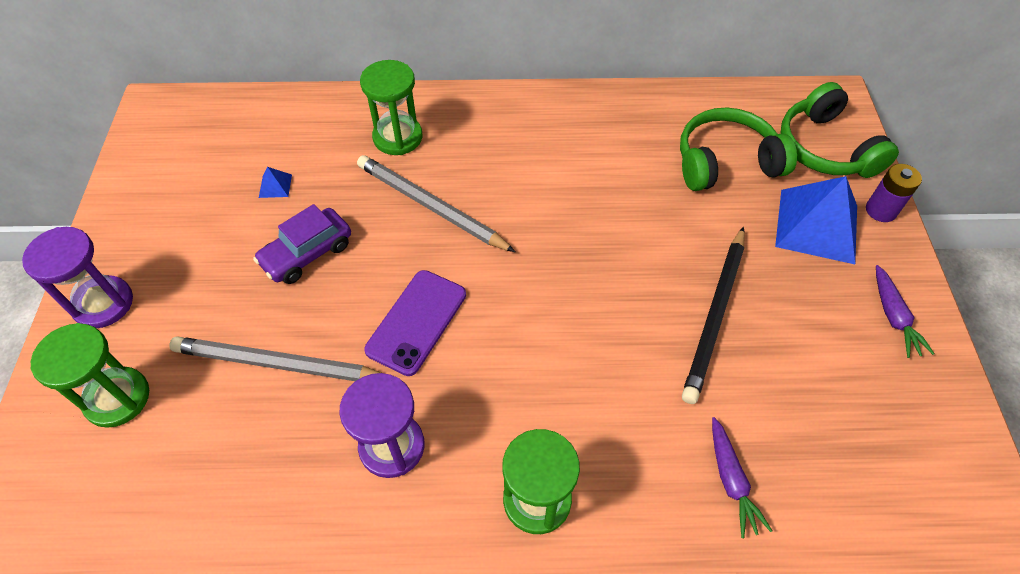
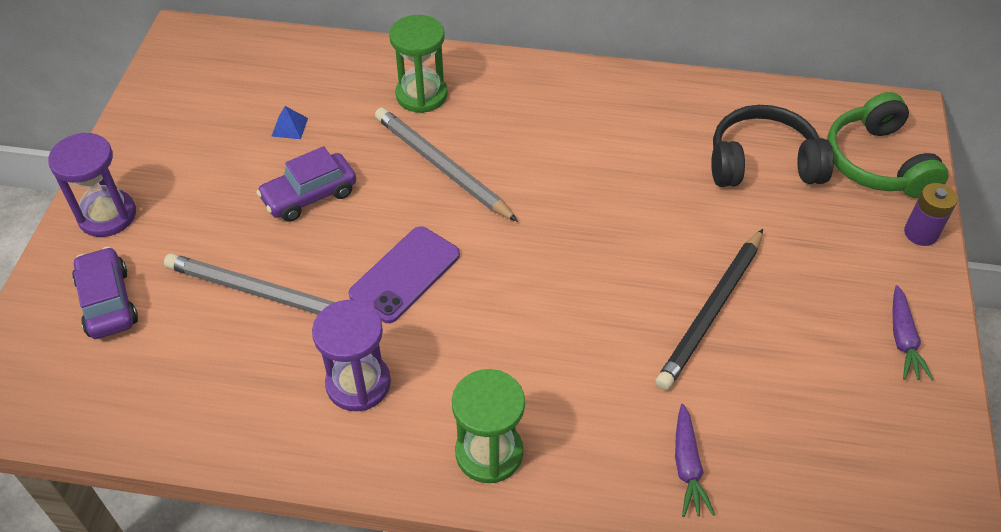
camera: 10 degrees right, 5 degrees down
green hourglass [31,323,149,428] -> purple car [72,247,138,339]
green headphones [680,108,797,191] -> black headphones [711,105,834,187]
blue pyramid [775,176,857,264] -> none

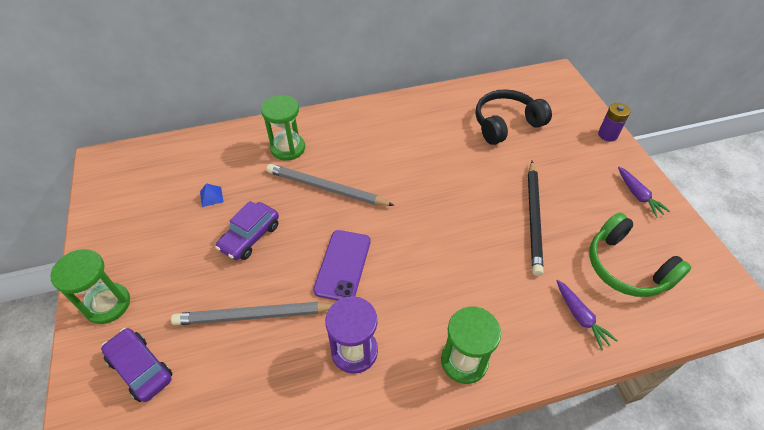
camera: 25 degrees left, 0 degrees up
purple hourglass [48,132,136,237] -> green hourglass [51,249,130,324]
green headphones [827,92,949,198] -> green headphones moved to [589,212,691,297]

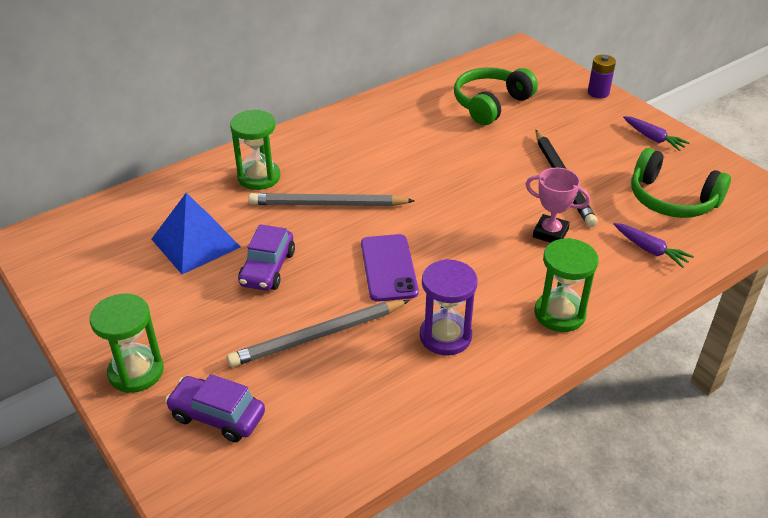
camera: 20 degrees left, 10 degrees down
blue pyramid [200,183,223,207] -> blue pyramid [151,193,241,274], size x2.50
black headphones [476,89,552,145] -> green headphones [454,67,538,125]
none -> pink trophy [526,168,590,243]

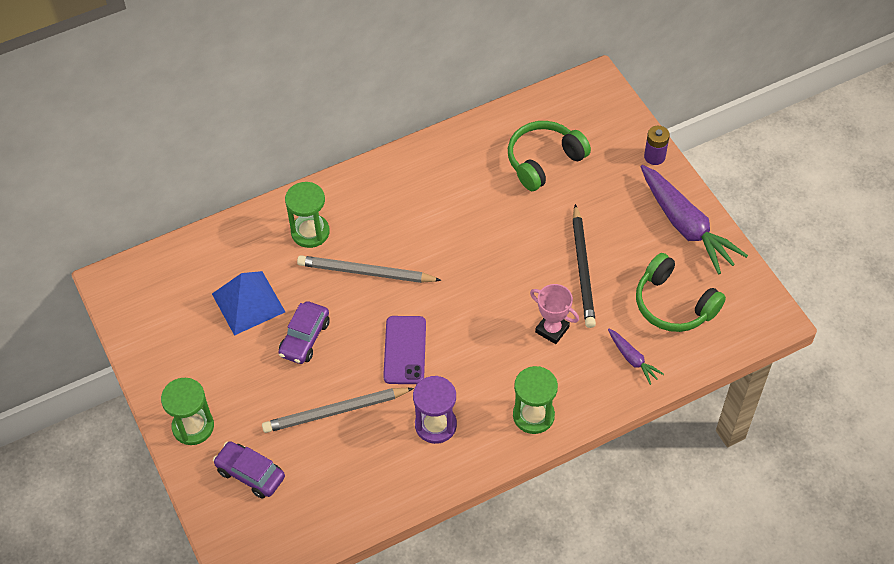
camera: 10 degrees right, 15 degrees up
purple carrot [623,116,690,151] -> purple carrot [641,165,748,275], size x2.11

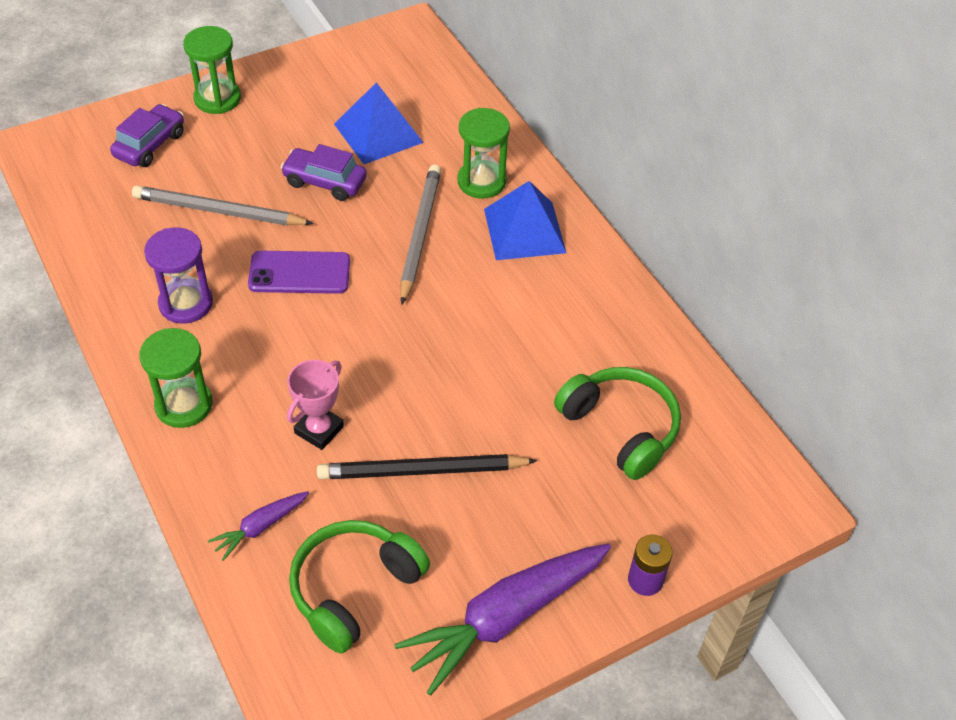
camera: 85 degrees right, 5 degrees down
grey pencil [262,388,414,433] -> grey pencil turned 60 degrees counterclockwise [132,186,314,226]
none -> blue pyramid [484,181,566,260]

